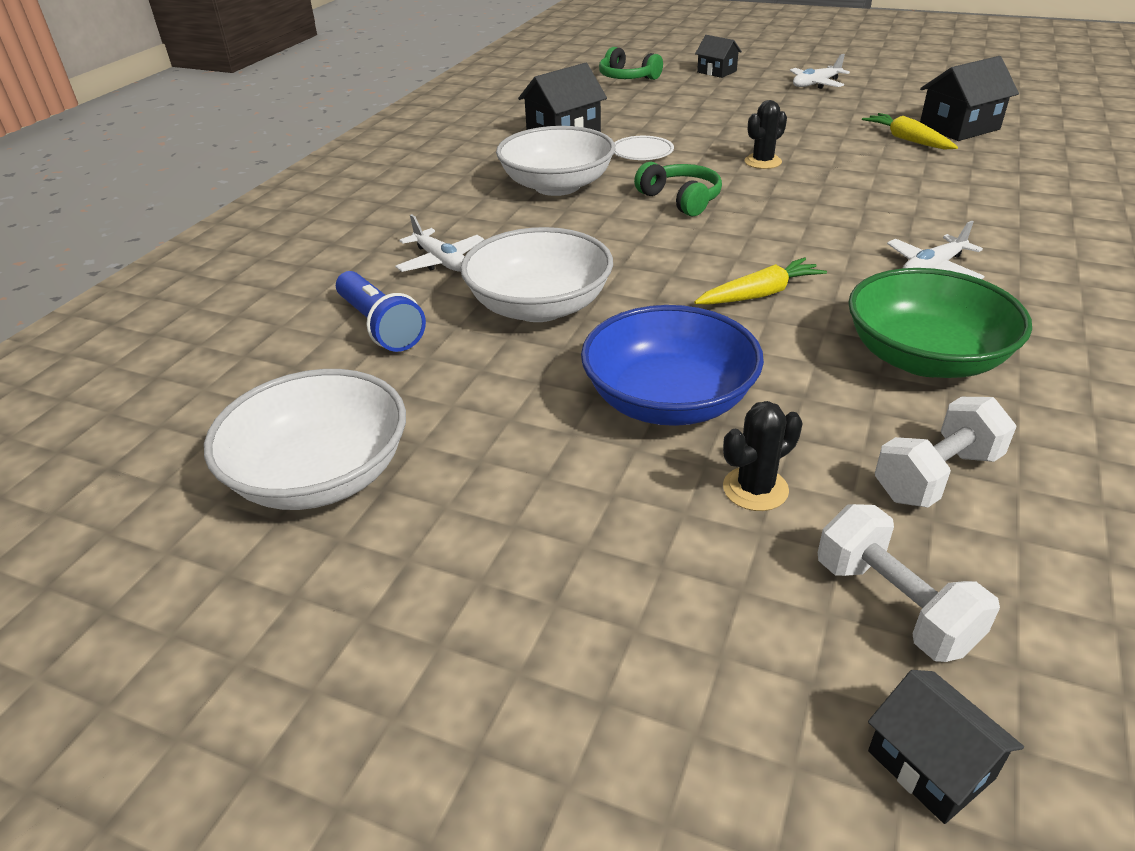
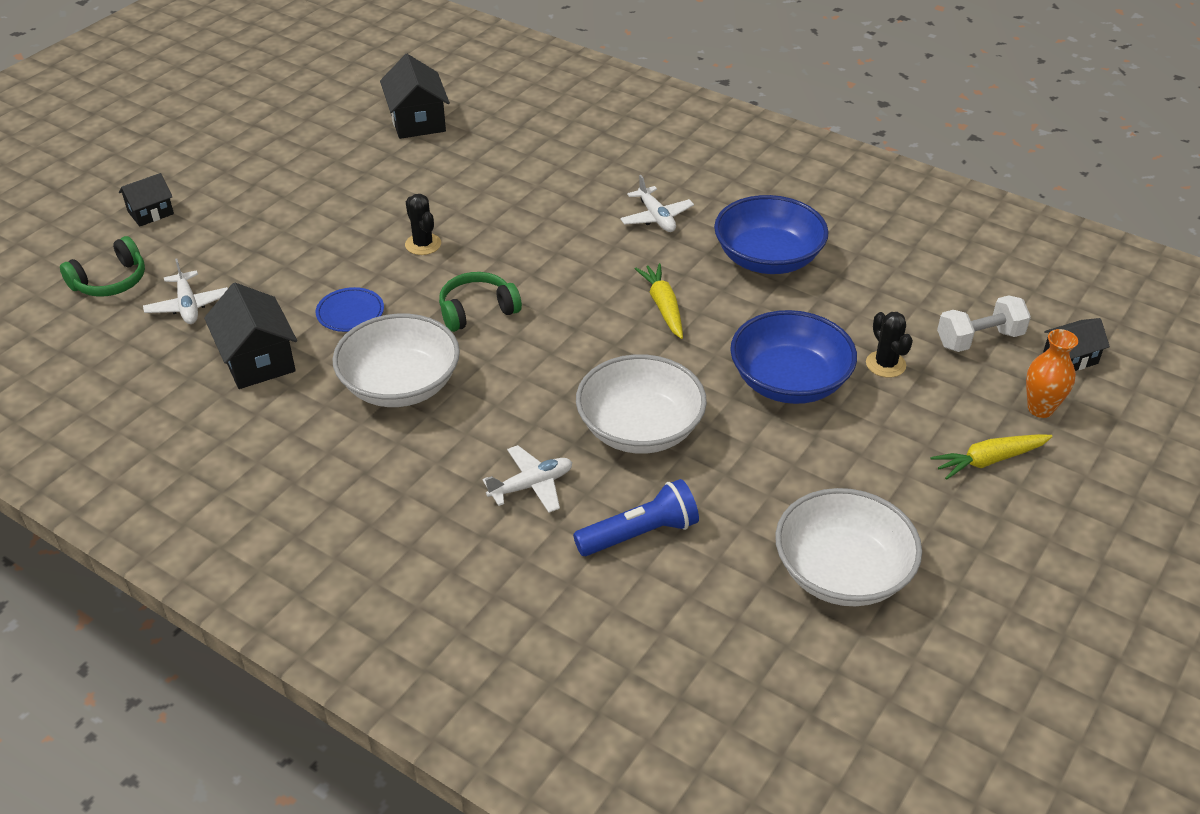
camera: 80 degrees left, 5 degrees up
white plate [614,136,674,160] -> blue plate [316,287,384,332]
white plane [790,54,850,89] -> white plane moved to [143,259,228,324]
green bowl [848,268,1032,378] -> blue bowl [714,195,829,274]
yellow carrot [862,113,958,149] -> yellow carrot moved to [930,434,1053,480]
white dumbbell [875,397,1017,508] -> none
none -> orange vase [1026,329,1078,418]

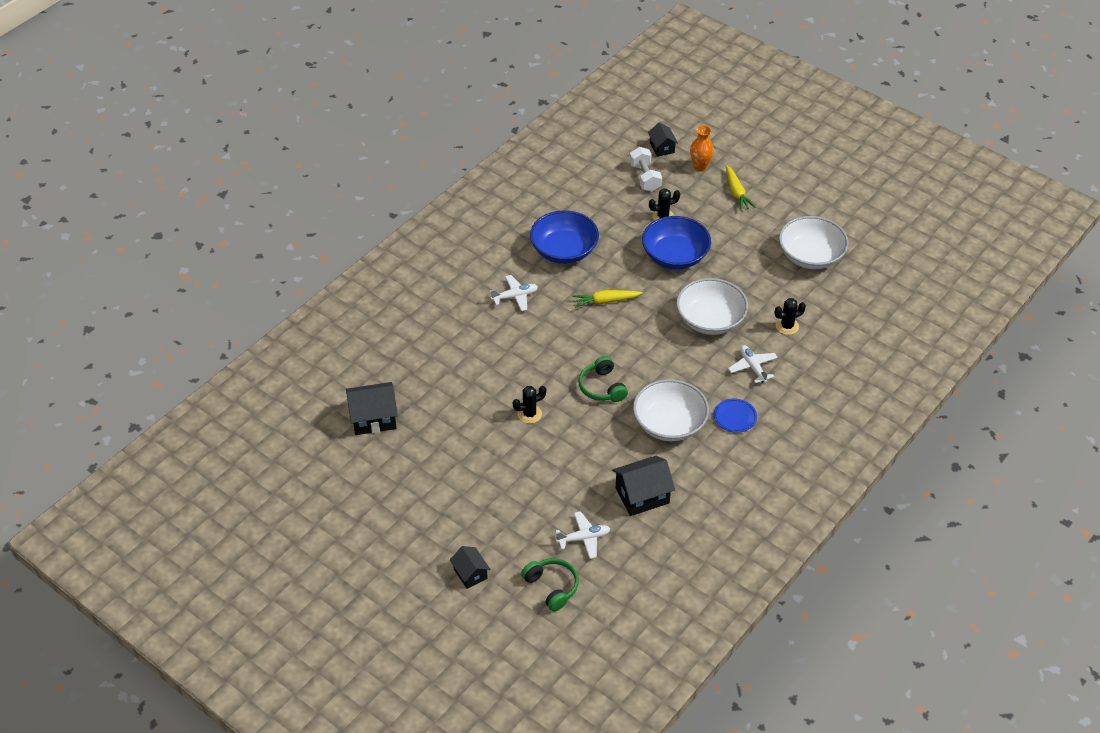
camera: 85 degrees left, 5 degrees up
blue plate [316,287,384,332] -> blue plate moved to [714,398,757,433]
blue flashlight [573,479,699,556] -> black cactus [774,298,806,335]

